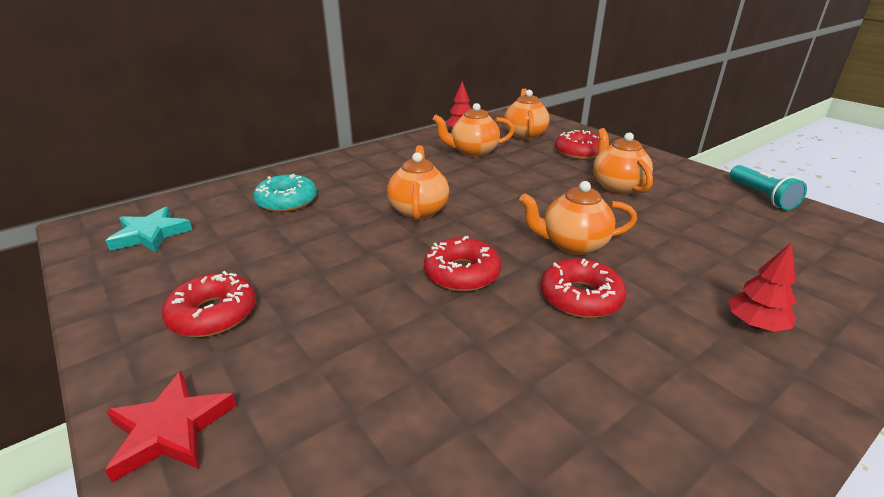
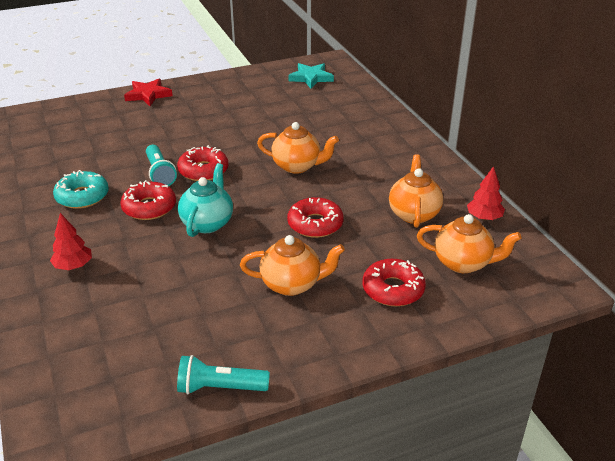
camera: 105 degrees right, 5 degrees up
red donut [162,271,256,337] -> red donut moved to [287,197,344,238]
turquoise donut [253,174,317,212] -> turquoise donut moved to [53,170,109,209]
orange teapot [519,181,637,255] -> turquoise teapot [178,163,233,237]
none -> turquoise flashlight [146,145,177,186]

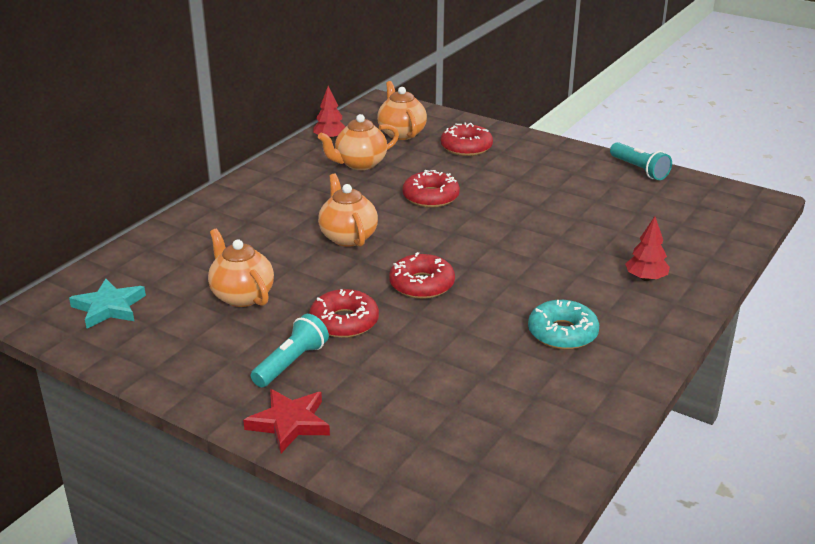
camera: 125 degrees left, 5 degrees down
red donut [120,180,176,220] -> red donut moved to [309,289,379,338]
turquoise flashlight [146,145,177,186] -> turquoise flashlight moved to [251,314,329,387]
turquoise teapot [178,163,233,237] -> none
orange teapot [240,235,345,296] -> orange teapot moved to [208,229,274,307]

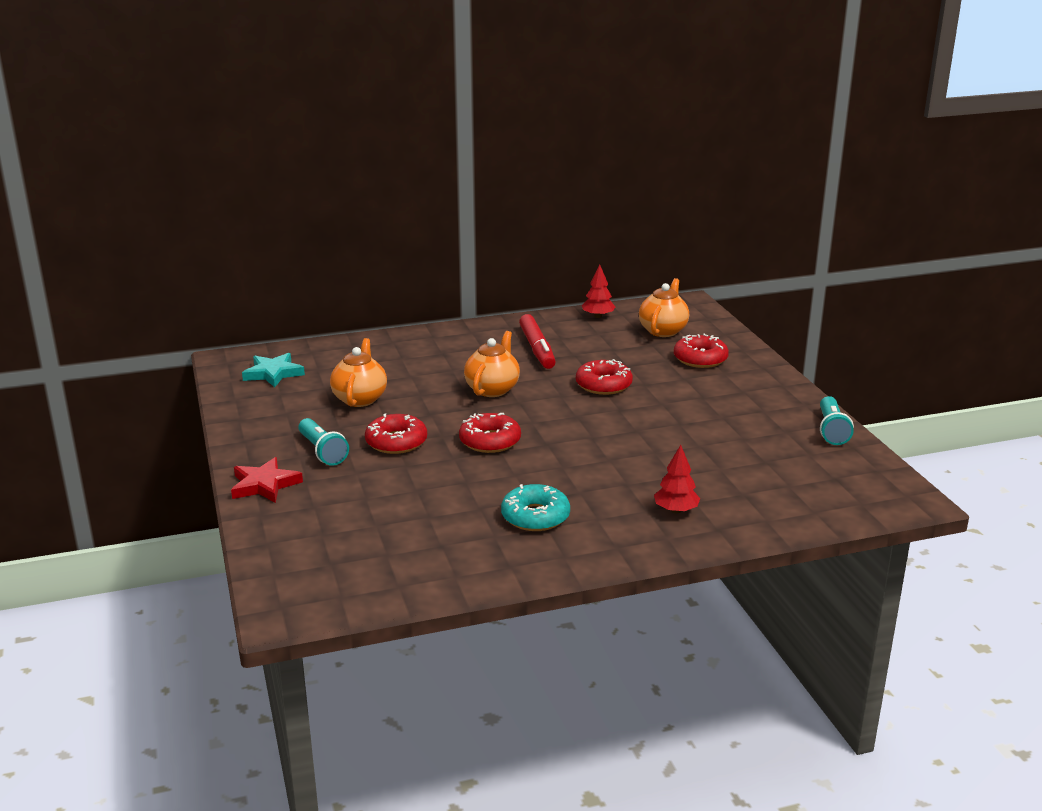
camera: 40 degrees right, 5 degrees down
turquoise flashlight [251,314,329,387] -> turquoise flashlight turned 75 degrees clockwise [298,418,349,466]
orange teapot [318,114,399,170] -> none
none -> red marker [519,314,556,369]

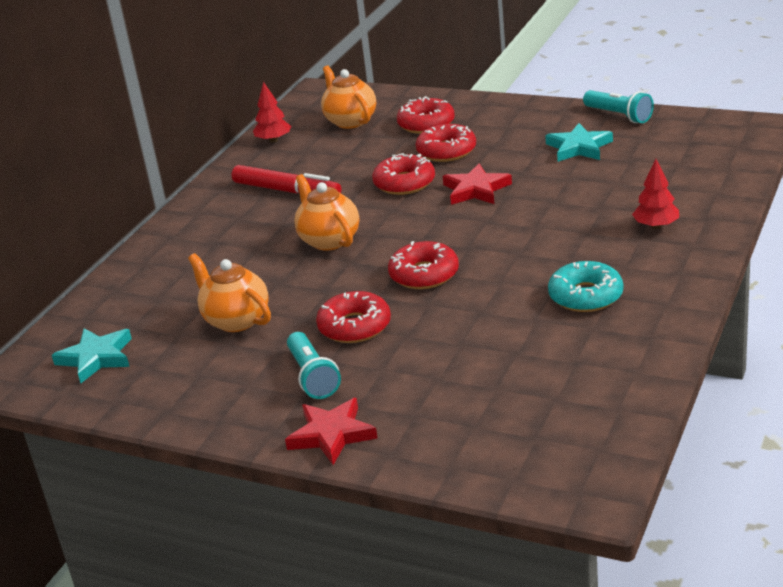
camera: 45 degrees left, 5 degrees up
turquoise flashlight [298,418,349,466] -> turquoise flashlight turned 60 degrees clockwise [287,332,341,399]
none -> red donut [416,124,476,162]
none -> red star [443,164,512,205]
none -> turquoise star [545,123,613,162]

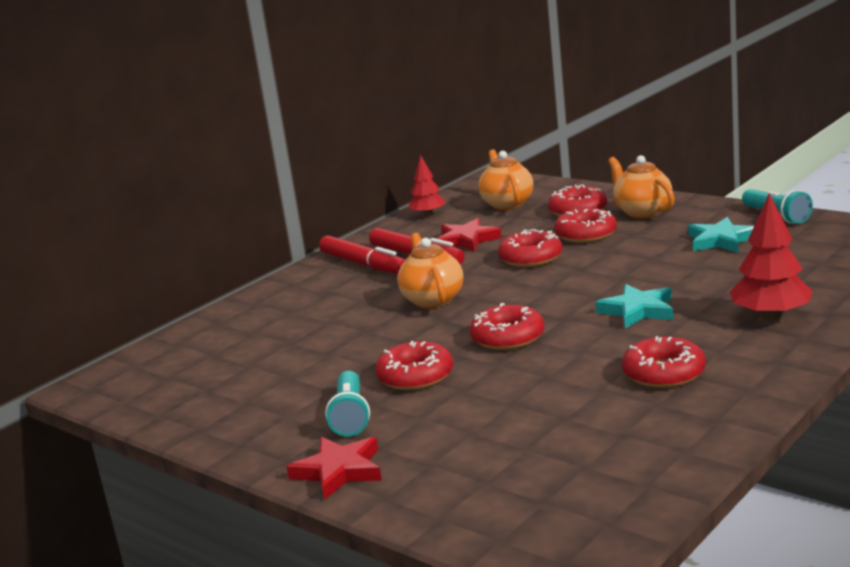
camera: 15 degrees right, 10 degrees down
turquoise star [52,328,132,383] -> turquoise star moved to [596,284,674,328]
orange teapot [188,253,271,332] -> orange teapot moved to [608,155,675,218]
red star [443,164,512,205] -> red star moved to [437,218,501,252]
turquoise donut [548,261,623,312] -> red donut [622,336,706,388]
red tree [632,159,679,229] -> red tree [730,193,813,320], size x1.55
none -> red marker [319,235,405,274]

